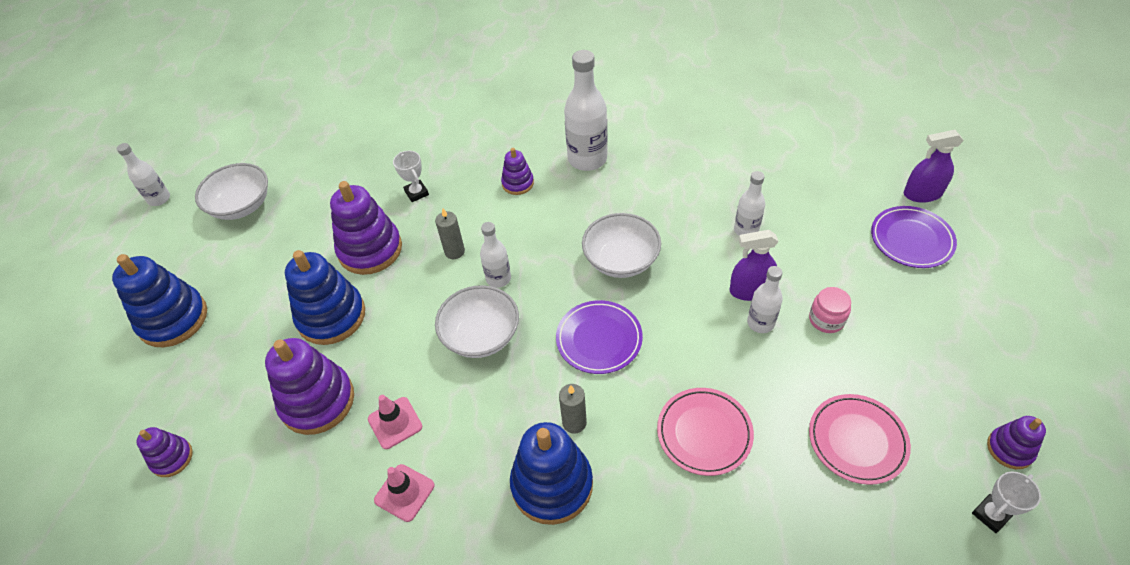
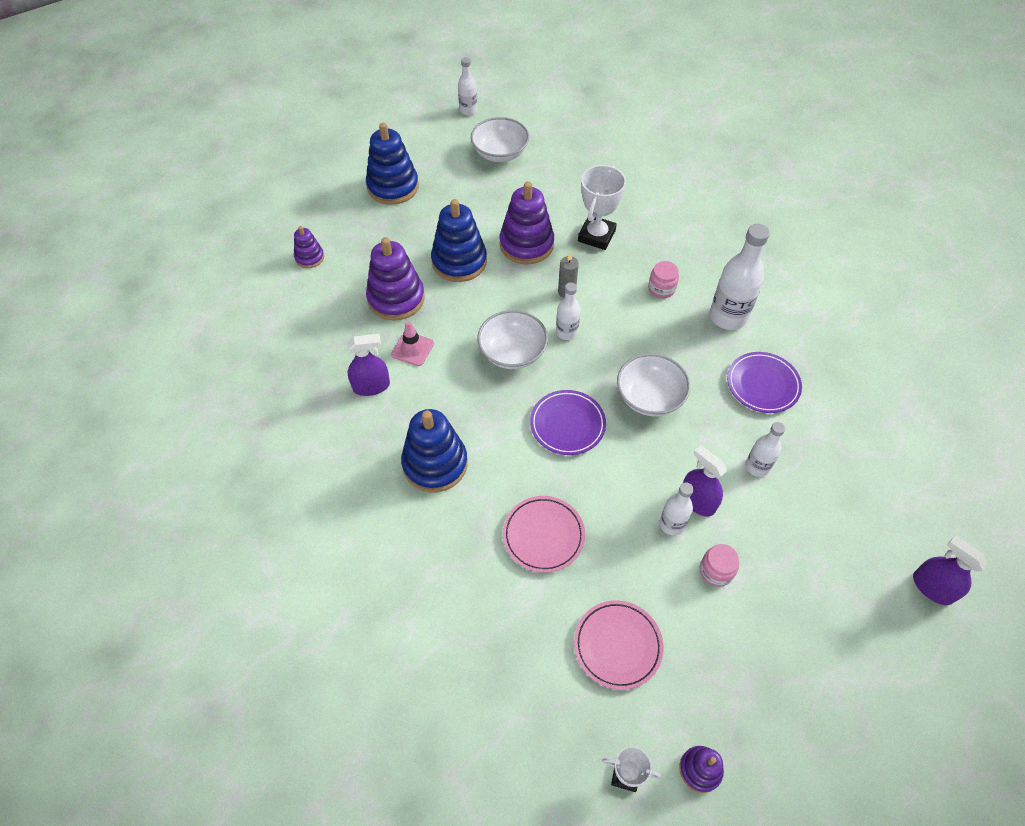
camera: 50 degrees right, 5 degrees up
pink traffic cone [374,464,435,522] -> purple spray bottle [347,334,390,396]
white trophy [393,151,429,202] -> white trophy [578,165,626,250], size x1.79
purple stacking toy [501,148,534,195] -> pink jar [648,261,679,298]
grey candle [559,384,587,434] -> none
purple plate [871,206,957,268] -> purple plate moved to [727,352,802,413]

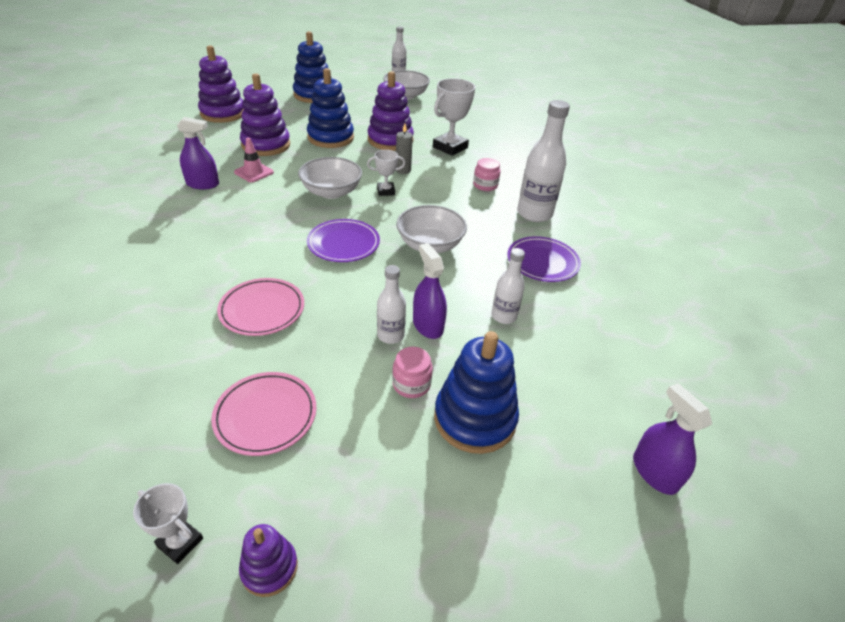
camera: 15 degrees right, 15 degrees down
purple stacking toy [294,226,324,268] -> purple stacking toy [198,45,244,123], size x1.89
blue stacking toy [401,409,468,492] -> blue stacking toy moved to [434,331,519,454]
white bottle [556,282,581,340] -> white trophy [367,150,406,196]

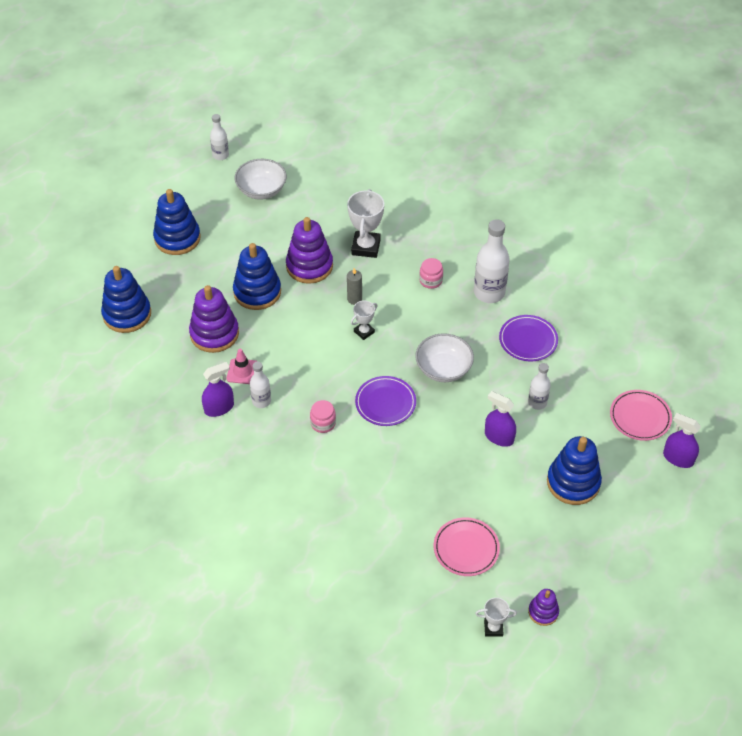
camera: 30 degrees left, 10 degrees up
purple stacking toy [198,45,244,123] -> blue stacking toy [101,266,151,333]
pink plate [217,278,304,336] -> pink plate moved to [610,390,672,441]
white bowl [298,157,362,199] -> none
white bottle [377,265,406,344] -> white bottle moved to [250,361,271,408]
pink jar [392,347,433,398] -> pink jar moved to [310,400,336,433]

